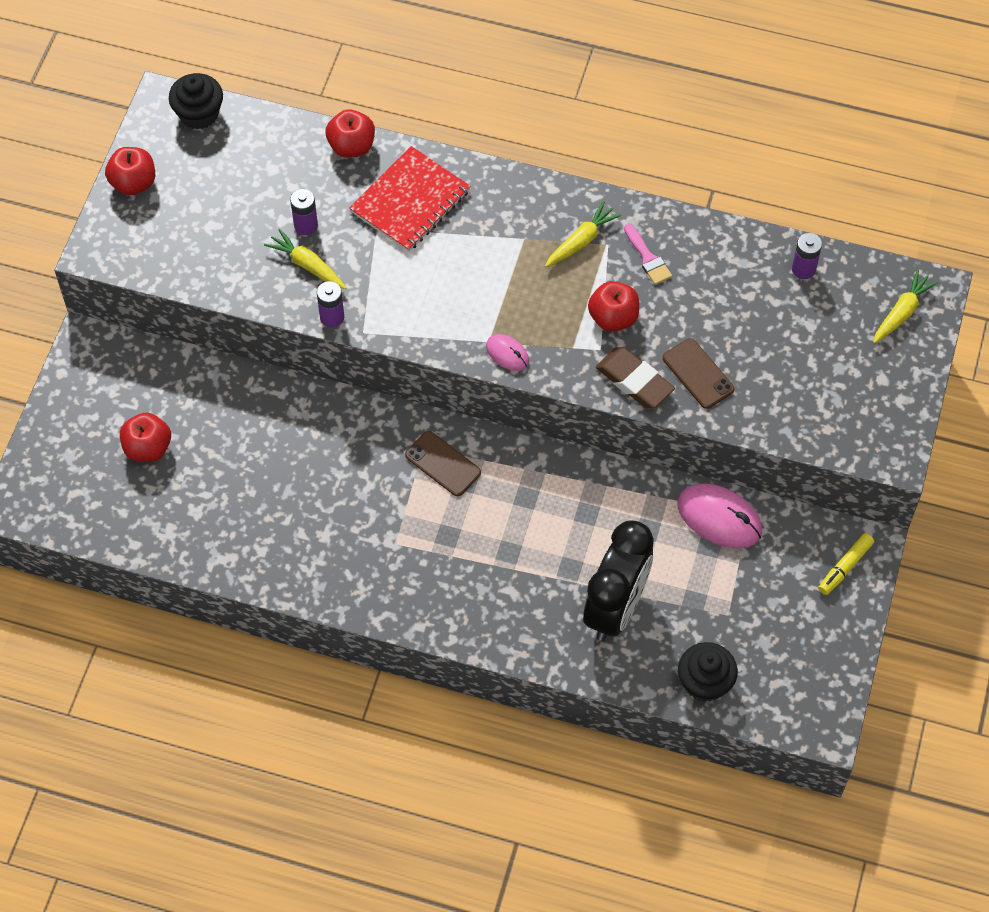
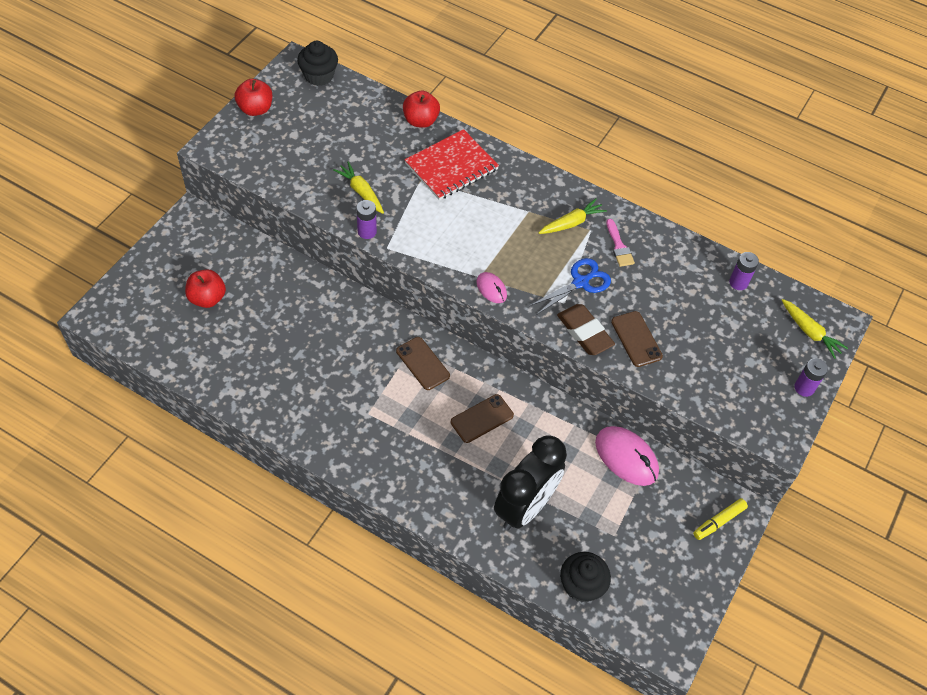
camera: 10 degrees right, 5 degrees down
purple battery [290,189,318,235] -> purple battery moved to [794,358,828,397]
red apple [588,281,639,331] -> blue scissors [529,258,611,315]
yellow carrot [873,269,939,344] -> yellow carrot turned 90 degrees clockwise [782,299,848,359]
none -> brown phone [451,394,514,443]

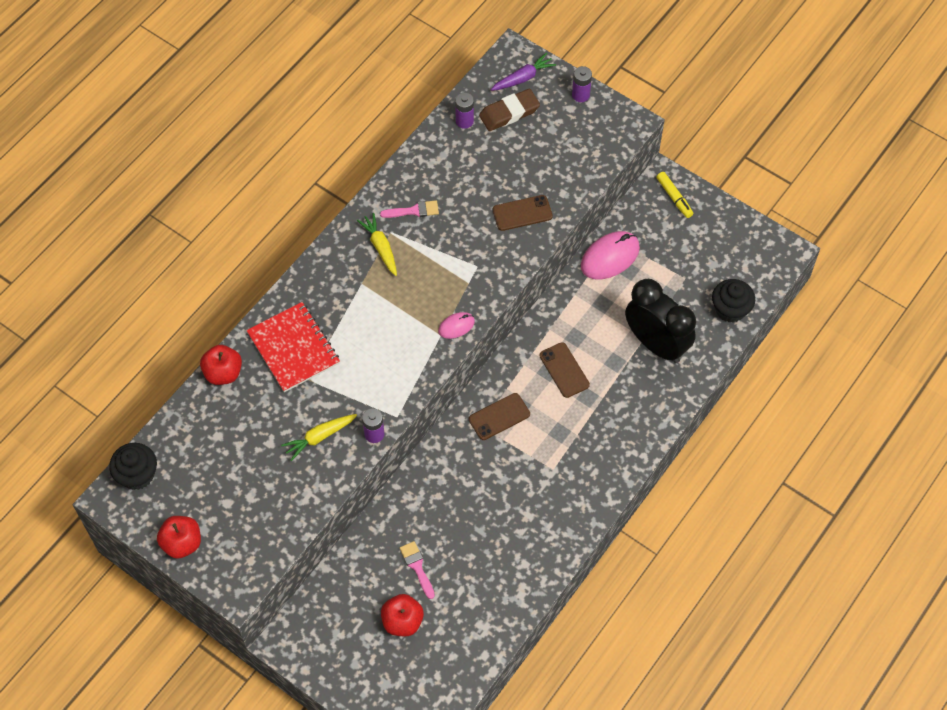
camera: 80 degrees left, 5 degrees up
blue scissors [529,258,611,315] -> none
brown eraser [557,304,615,355] -> brown eraser moved to [479,89,540,131]
yellow carrot [782,299,848,359] -> purple carrot [491,53,556,91]
none -> pink brush [400,541,435,599]

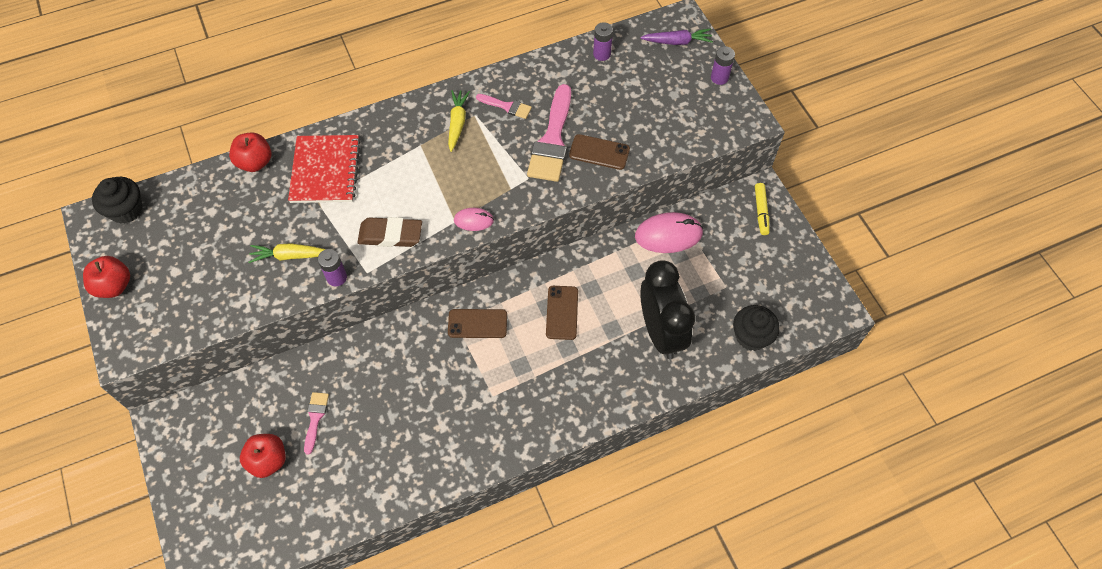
camera: 30 degrees right, 0 degrees up
brown eraser [479,89,540,131] -> brown eraser moved to [357,217,422,247]
none -> pink brush [527,84,571,182]

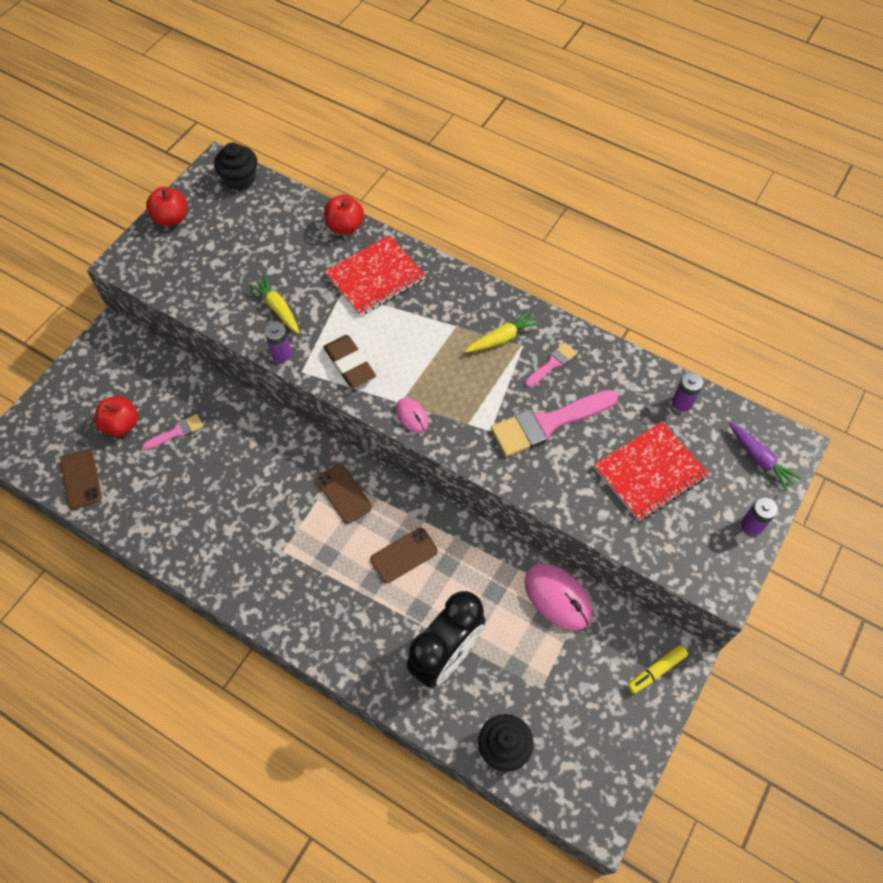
camera: 55 degrees right, 0 degrees up
pink brush [476,94,532,119] -> pink brush turned 120 degrees counterclockwise [525,343,577,387]
brown phone [569,134,630,170] -> brown phone moved to [60,449,102,509]
none -> red notebook [594,422,709,521]

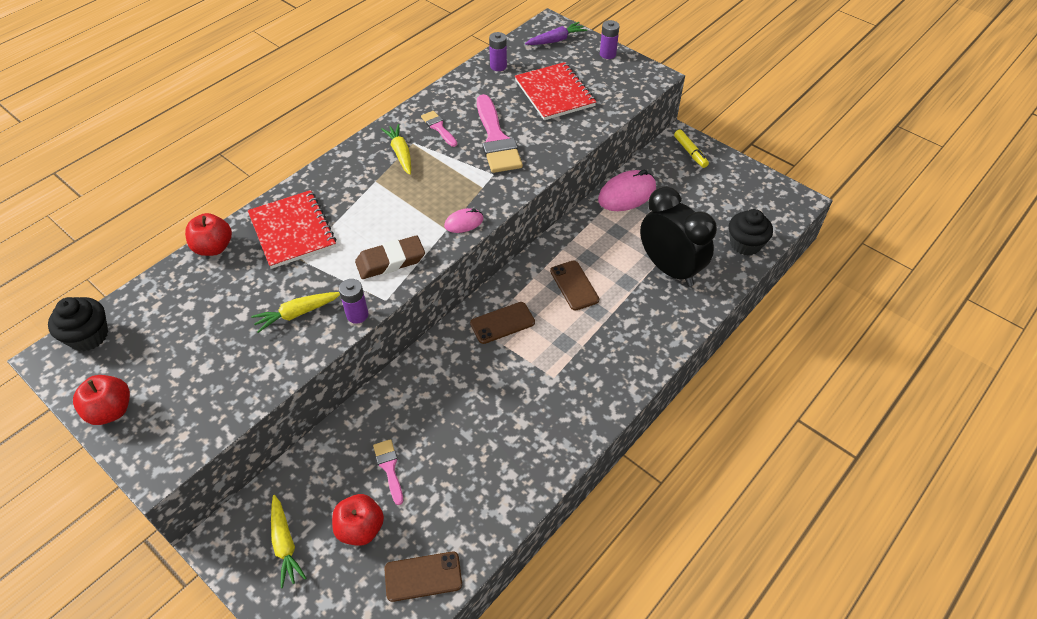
camera: 80 degrees left, 10 degrees down
none -> yellow carrot [271,495,306,588]

